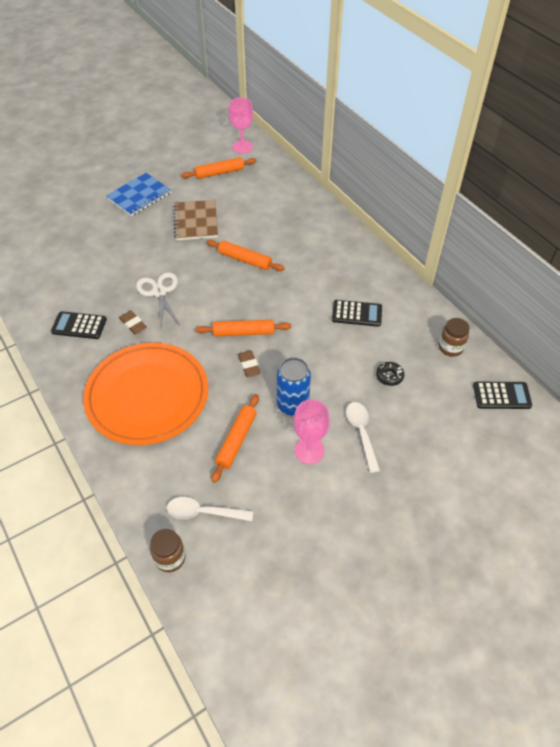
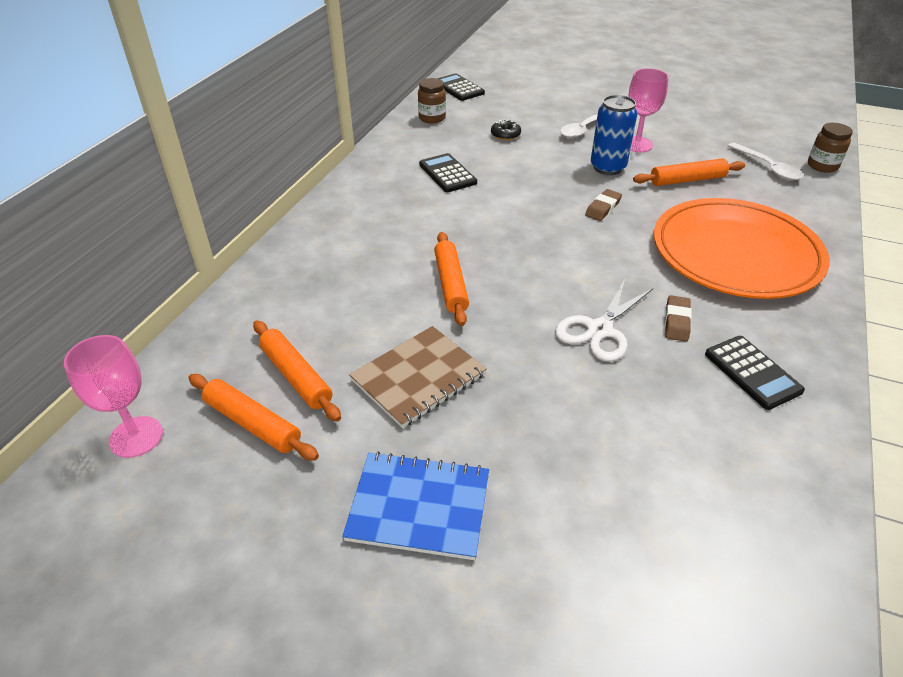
camera: 125 degrees left, 10 degrees down
orange rolling pin [196,320,291,336] -> orange rolling pin moved to [253,320,341,422]

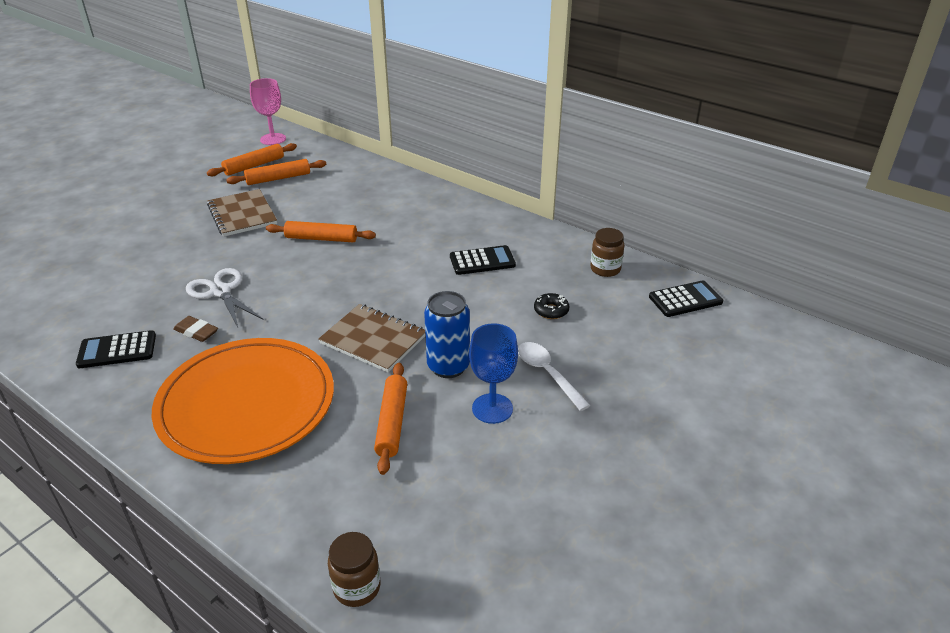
camera: 105 degrees right, 5 degrees down
blue notebook [342,452,489,560] -> none
brown eraser [585,189,622,221] -> brown notebook [318,304,425,372]
pink goblet [629,68,669,152] -> blue goblet [469,323,518,424]
white spoon [728,143,803,180] -> none

